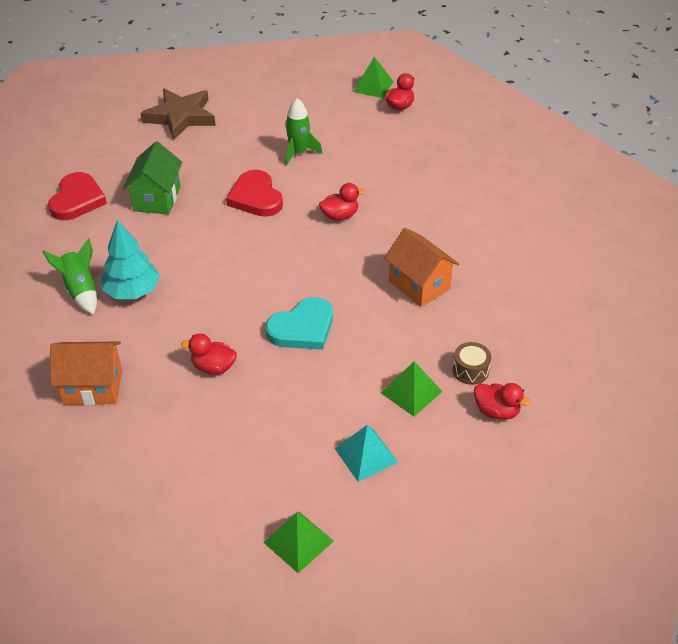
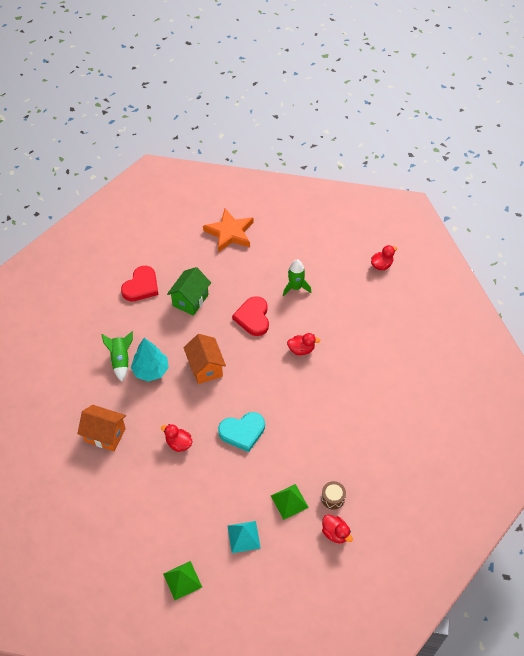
camera: 20 degrees right, 10 degrees up
brown star [140,89,216,140] -> orange star [203,209,254,253]
green pyramid [353,57,394,98] -> none
orange house [384,228,459,307] -> orange house moved to [183,334,226,384]

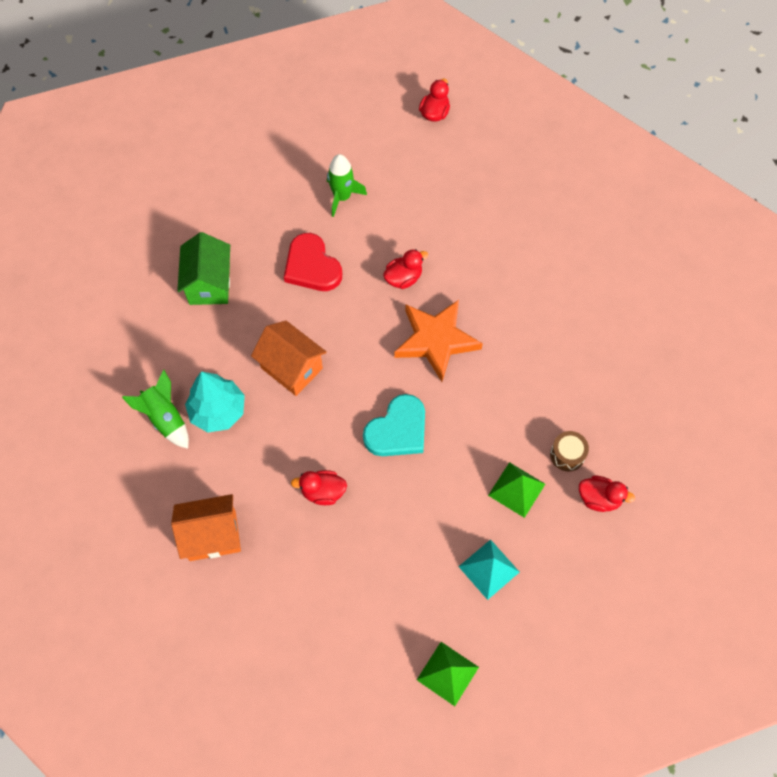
camera: 30 degrees left, 10 degrees up
red heart [121,266,159,301] -> none
orange star [203,209,254,253] -> orange star moved to [394,300,483,382]

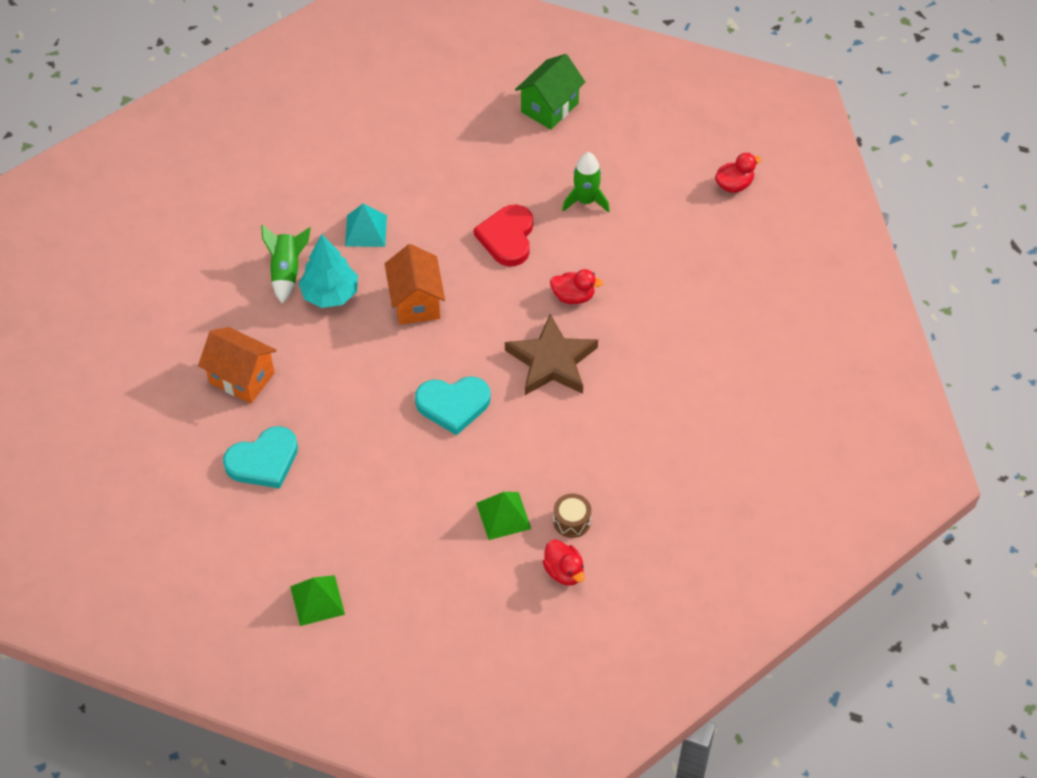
camera: 40 degrees right, 10 degrees down
green house [177,232,230,305] -> green house moved to [515,54,585,130]
red duck [291,470,347,505] -> none
orange star [394,300,483,382] -> brown star [505,314,598,395]
turquoise pyramid [459,539,519,600] -> turquoise pyramid moved to [345,204,387,247]
none -> turquoise heart [223,426,298,489]

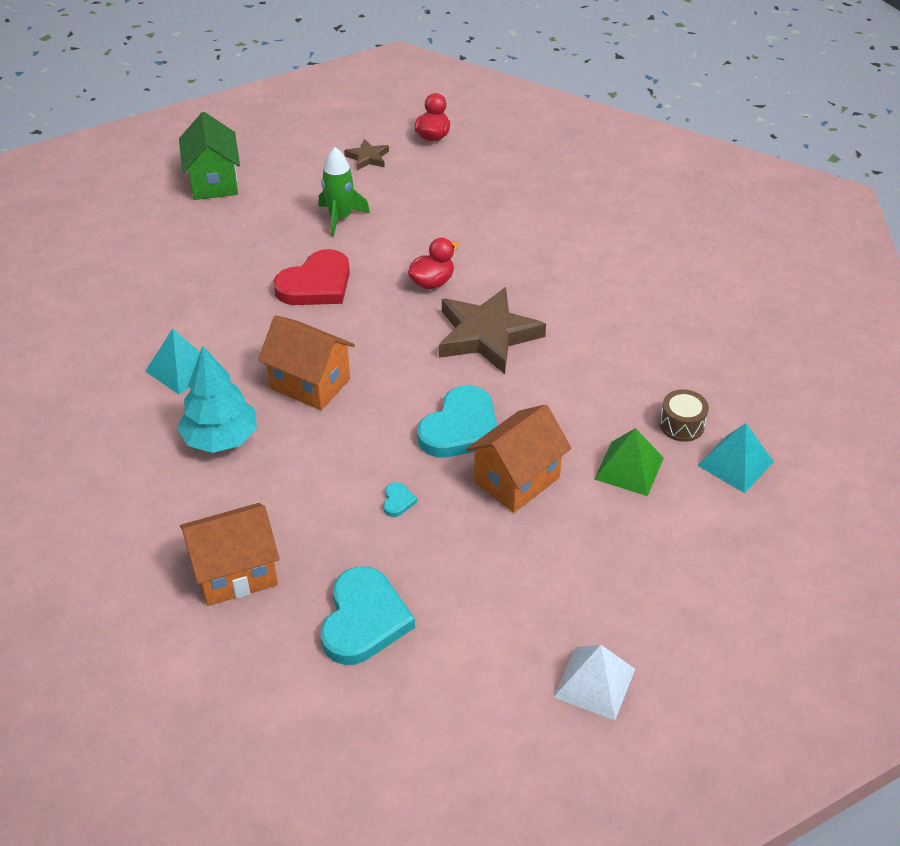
camera: 50 degrees left, 10 degrees down
green rocket [261,225,311,304] -> none
green pyramid [290,575,345,626] -> white pyramid [554,645,635,720]
red heart [474,205,533,267] -> red heart turned 90 degrees counterclockwise [273,249,350,305]
red duck [543,540,585,586] -> turquoise pyramid [697,423,774,493]
none -> brown star [344,139,389,170]
none -> turquoise heart [383,482,417,517]
none -> orange house [466,404,571,513]

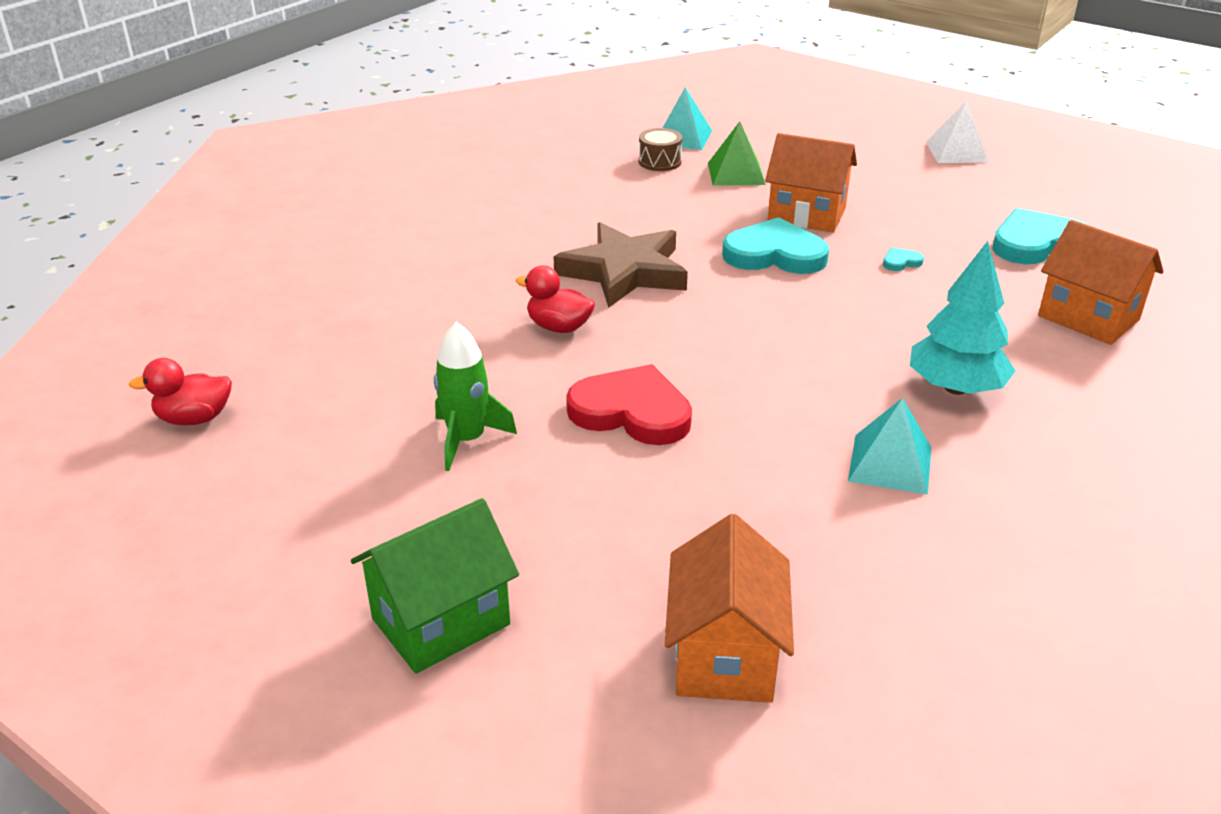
camera: 115 degrees left, 10 degrees down
orange house [258,315,355,410] -> orange house moved to [665,514,794,703]
brown star [344,139,389,170] -> none

